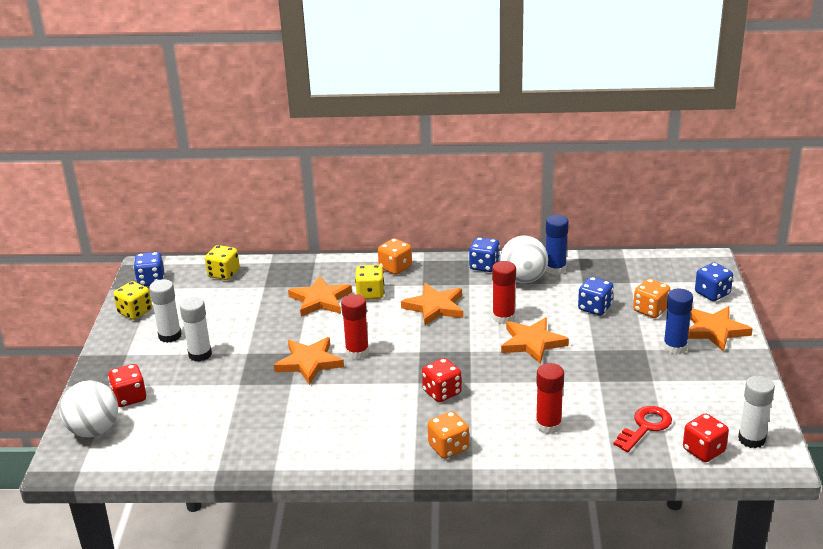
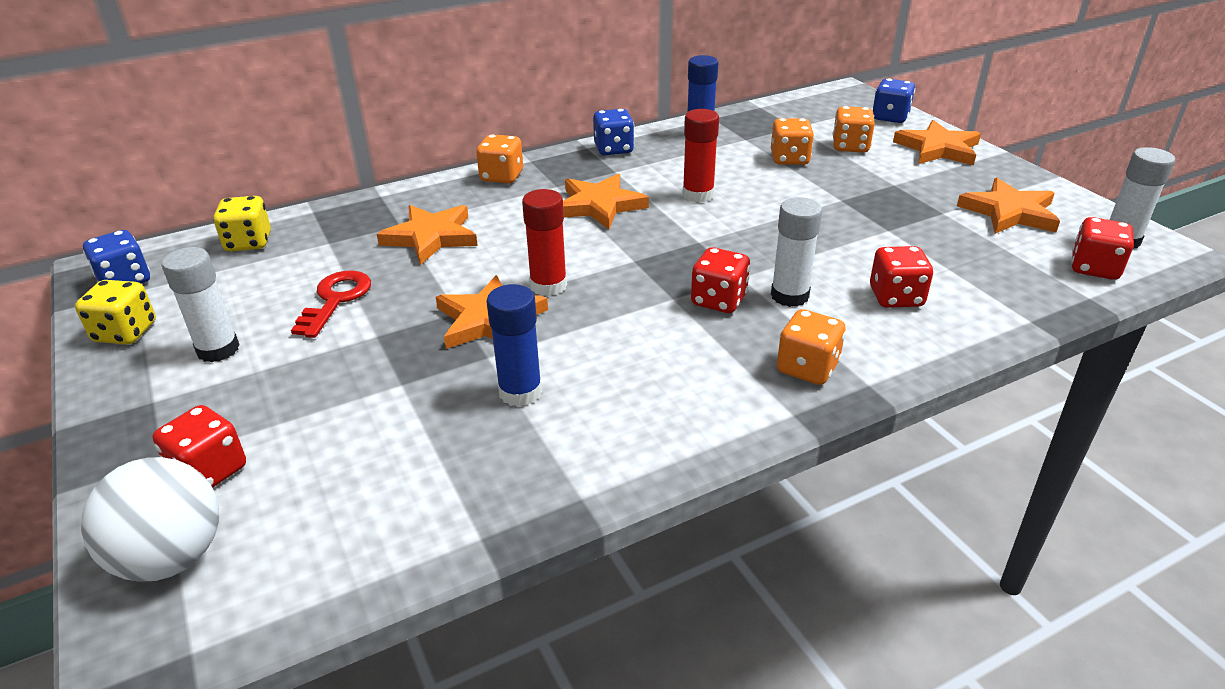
camera: 30 degrees left, 5 degrees up
white glue stick [180,297,212,362] -> white glue stick moved to [771,197,823,307]
yellow dice [355,265,384,300] -> none
white ball [500,235,548,284] -> none
orange star [501,317,569,364] -> orange star moved to [957,178,1060,234]
red glue stick [536,363,564,434] -> red dice [870,246,933,308]
blue dice [578,277,614,316] -> orange dice [771,118,814,165]
red key [614,406,672,452] -> red key moved to [291,271,371,338]
blue glue stick [663,289,693,355] -> blue glue stick moved to [486,284,542,407]

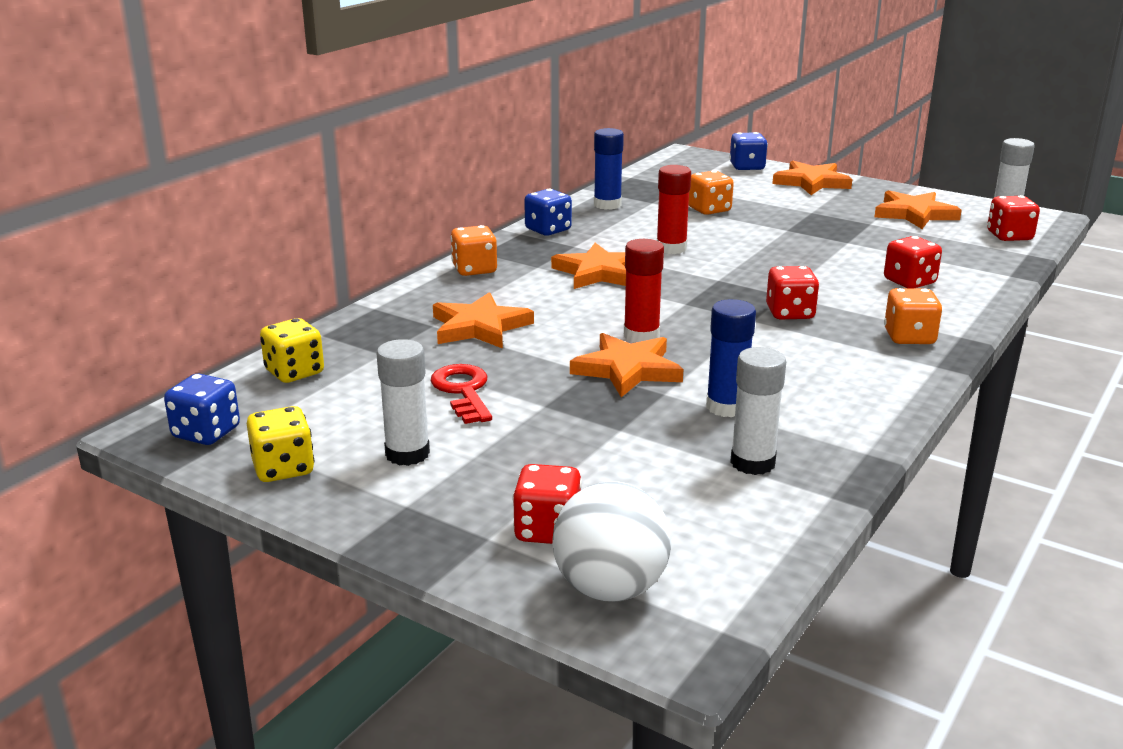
camera: 30 degrees left, 10 degrees down
white glue stick [771,197,823,307] -> white glue stick moved to [730,347,786,475]
orange dice [832,106,875,153] -> none

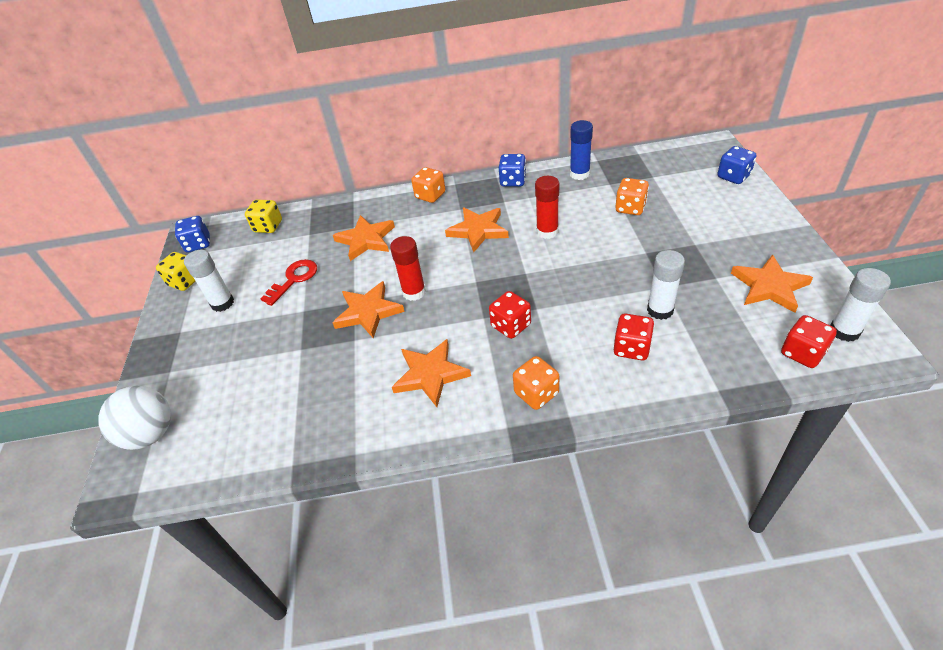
camera: 55 degrees right, 20 degrees up
red dice [513,464,582,544] -> none
blue glue stick [706,299,756,417] -> none
white glue stick [730,347,786,475] -> white glue stick moved to [647,250,685,320]
orange star [772,160,852,195] -> orange star moved to [392,339,471,407]

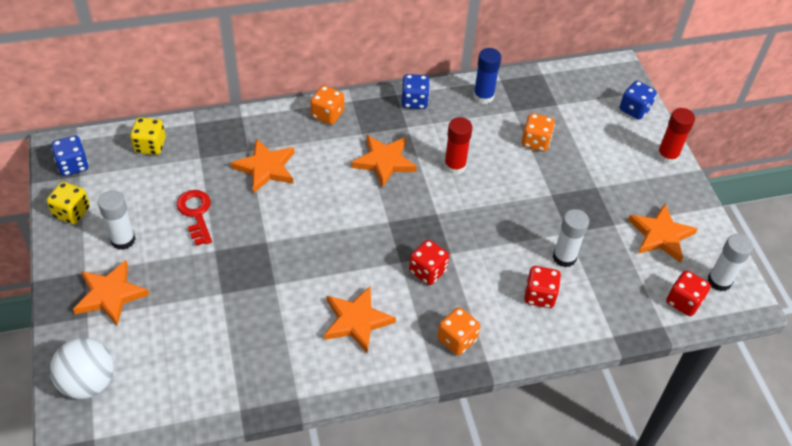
camera: 15 degrees left, 5 degrees up
red key [261,259,317,306] -> red key turned 45 degrees counterclockwise [176,190,212,246]
orange star [333,281,405,338] -> orange star moved to [73,260,149,326]
red glue stick [390,236,426,301] -> red glue stick moved to [656,108,695,164]

